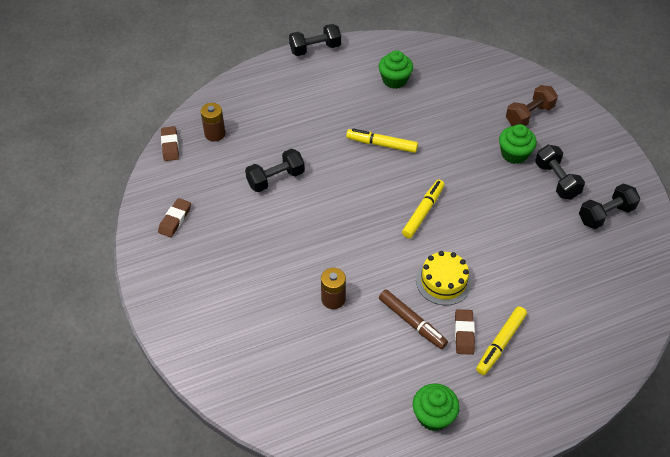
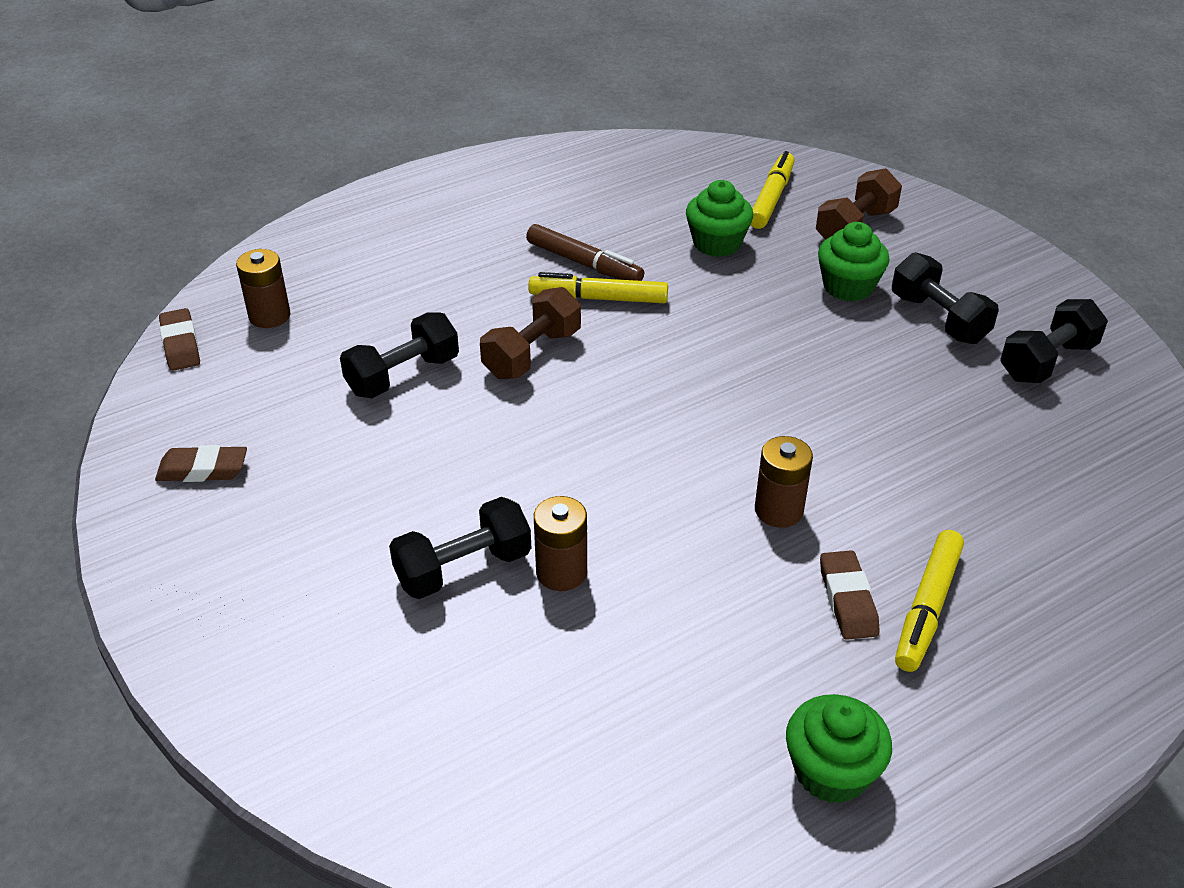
camera: 10 degrees left, 10 degrees down
brown eraser [158,198,191,237] -> brown eraser turned 75 degrees clockwise [155,445,247,482]
black dumbbell [289,24,341,56] -> black dumbbell moved to [389,497,531,599]
green cupcake [379,50,413,89] -> green cupcake moved to [686,180,753,257]
brown marker [379,289,448,349] -> brown marker moved to [526,224,644,281]
yellow marker [402,180,445,238] -> yellow marker moved to [751,151,795,229]
yellow cake [416,251,472,305] -> brown battery [755,436,813,528]
none -> brown dumbbell [480,287,581,379]

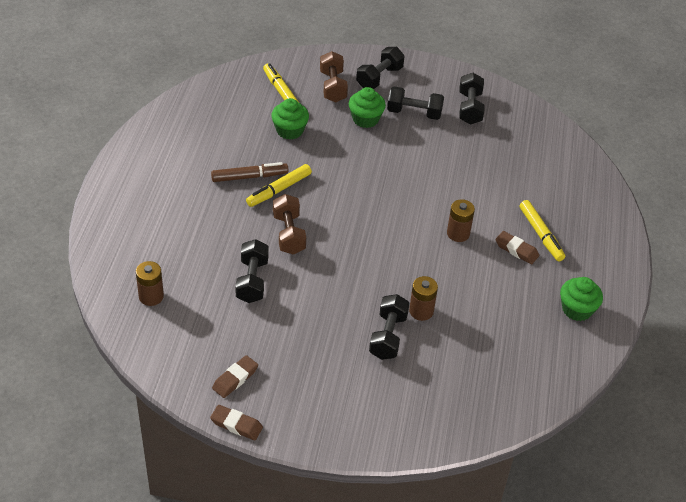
camera: 50 degrees left, 5 degrees up
brown eraser [159,308,200,371] -> brown eraser moved to [210,405,263,440]
none -> black dumbbell [356,47,405,89]

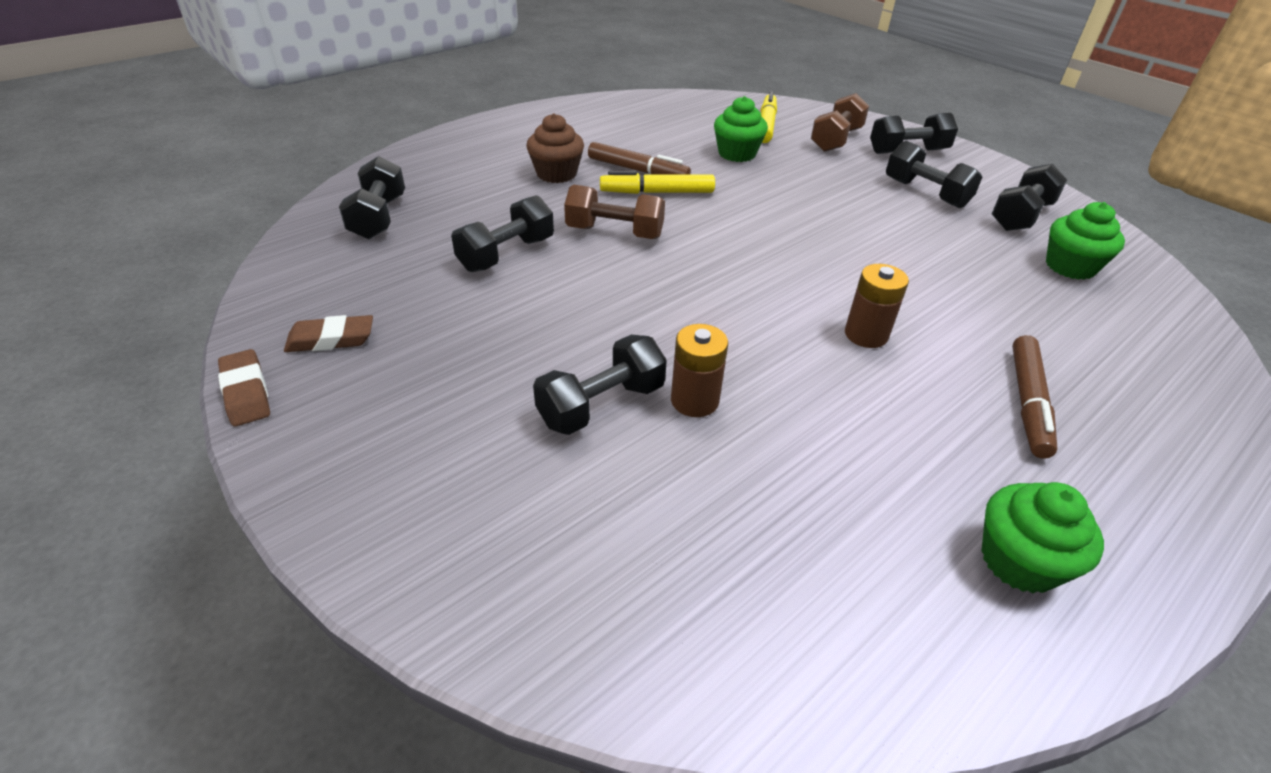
camera: 40 degrees right, 5 degrees down
brown battery [136,261,164,306] -> black dumbbell [339,156,405,239]
brown dumbbell [273,194,306,255] -> brown dumbbell turned 75 degrees clockwise [564,185,665,239]
green cupcake [349,87,386,128] -> green cupcake moved to [1046,202,1125,280]
brown eraser [495,231,539,264] -> none
yellow marker [520,200,565,261] -> brown marker [1012,335,1058,459]
none -> brown cupcake [527,113,584,183]

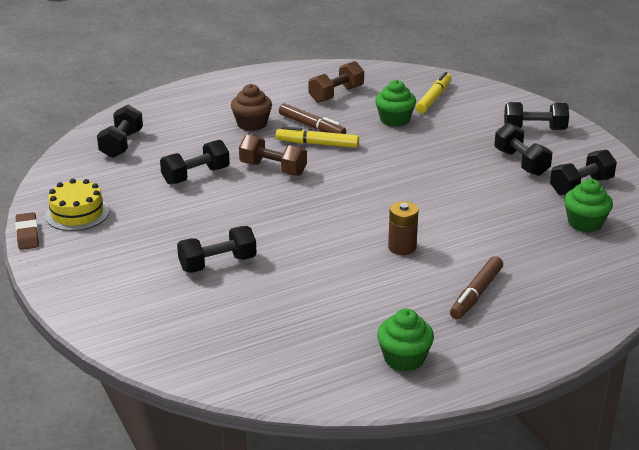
camera: 15 degrees right, 10 degrees down
brown eraser [284,315,373,352] -> yellow cake [45,179,109,231]
brown battery [671,324,728,417] -> none
brown dumbbell [811,93,869,152] -> brown dumbbell moved to [309,61,364,103]

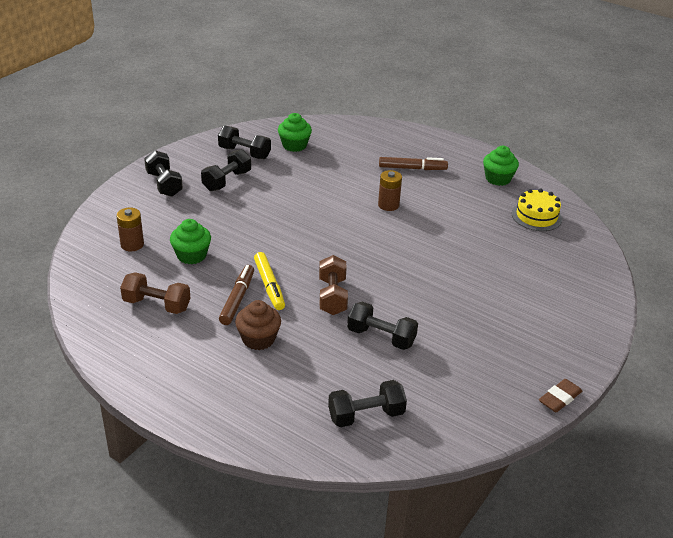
camera: 120 degrees left, 5 degrees up
yellow cake [45,179,109,231] -> yellow cake moved to [512,189,562,231]
black dumbbell [177,226,257,273] -> none
yellow marker [416,72,452,113] -> brown battery [116,208,144,251]

